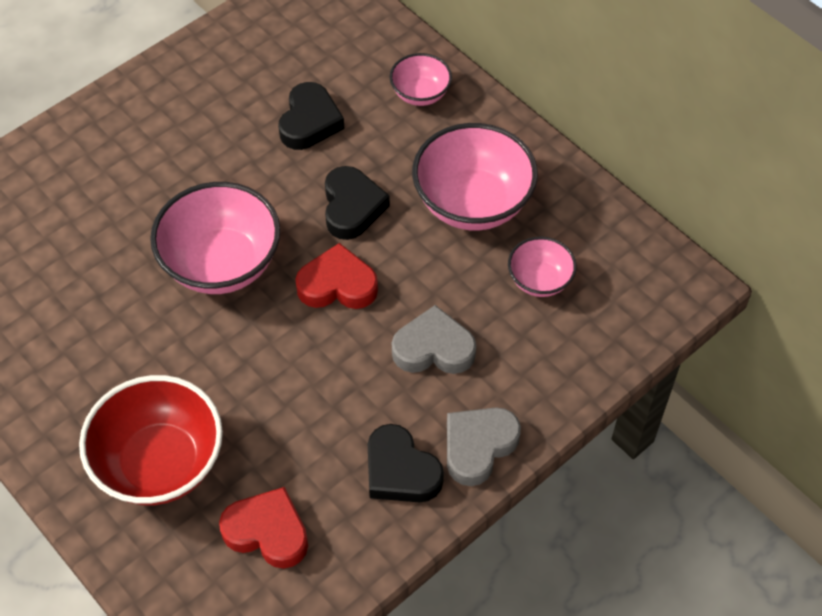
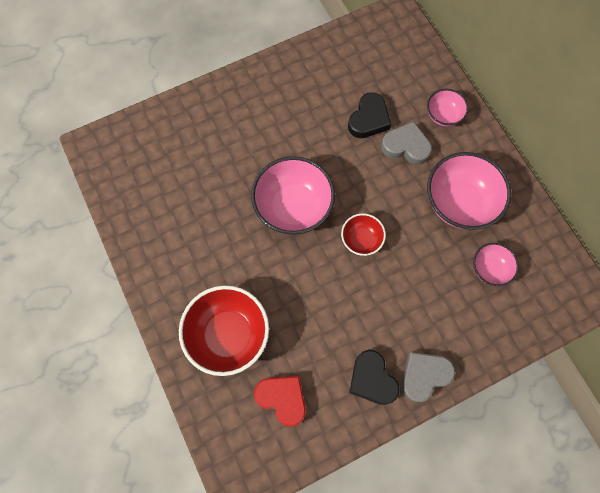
camera: 15 degrees right, 15 degrees up
red heart [295,243,378,309] -> red bowl [341,213,386,256]
black heart [325,166,390,240] -> none
grey heart [392,305,476,374] -> grey heart moved to [381,121,432,165]

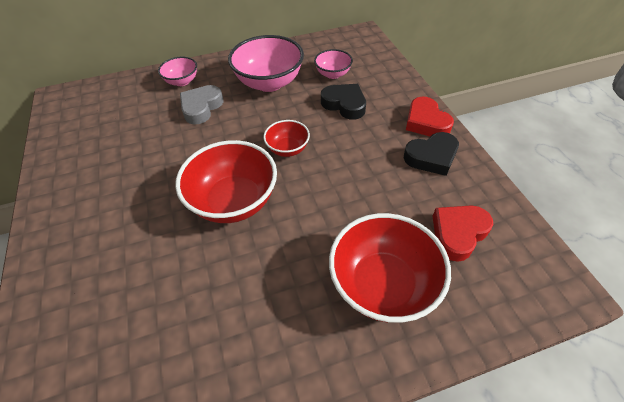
camera: 80 degrees left, 20 degrees down
pink bowl [251,156,335,235] -> red bowl [175,140,277,223]
black heart [348,92,391,138] -> black heart moved to [321,84,366,120]
grey heart [402,352,455,402] -> red heart [406,97,454,137]

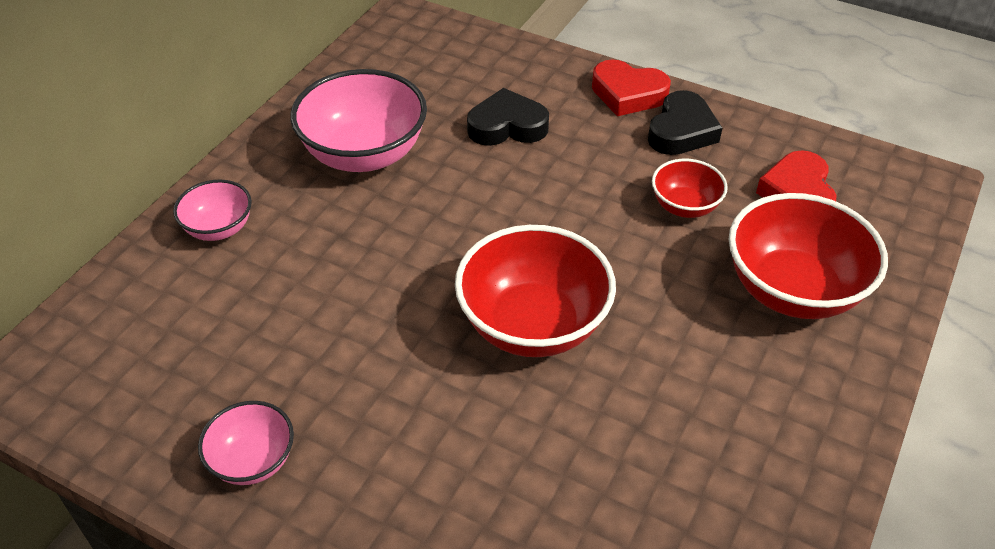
camera: 45 degrees left, 5 degrees down
grey heart [180,85,224,124] -> none
red bowl [263,120,310,157] -> red bowl moved to [652,159,728,218]
pink bowl [314,49,353,79] -> pink bowl moved to [198,401,294,485]

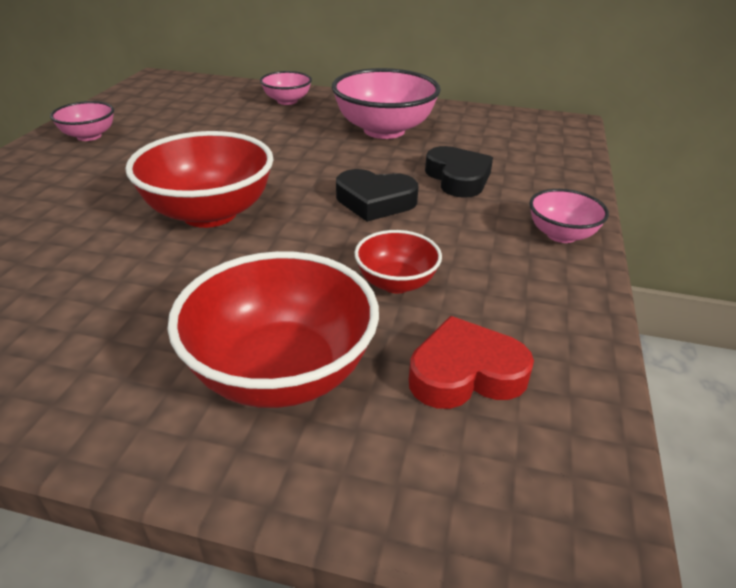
camera: 75 degrees right, 10 degrees down
red heart [592,59,671,116] -> pink bowl [529,189,609,243]
black heart [648,90,722,155] -> black heart moved to [336,169,419,222]

